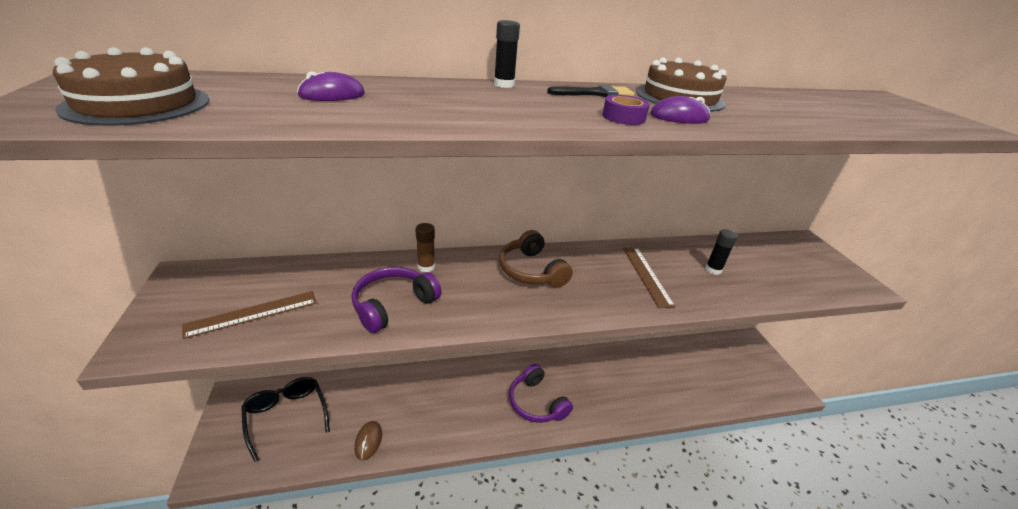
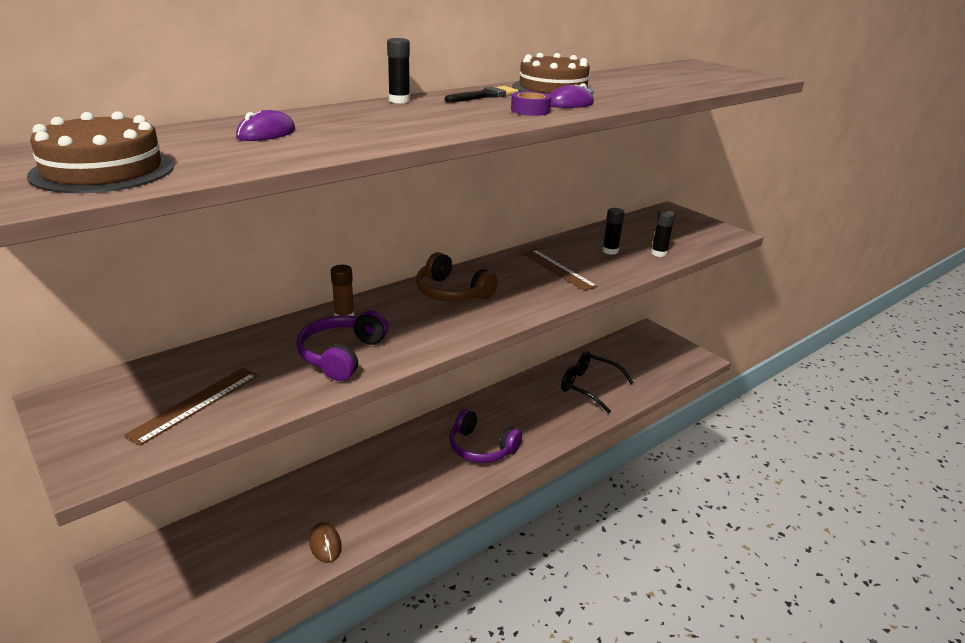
camera: 25 degrees left, 5 degrees down
black glasses [241,377,330,462] -> black glasses moved to [561,351,634,414]
none -> black glue stick [651,210,675,257]

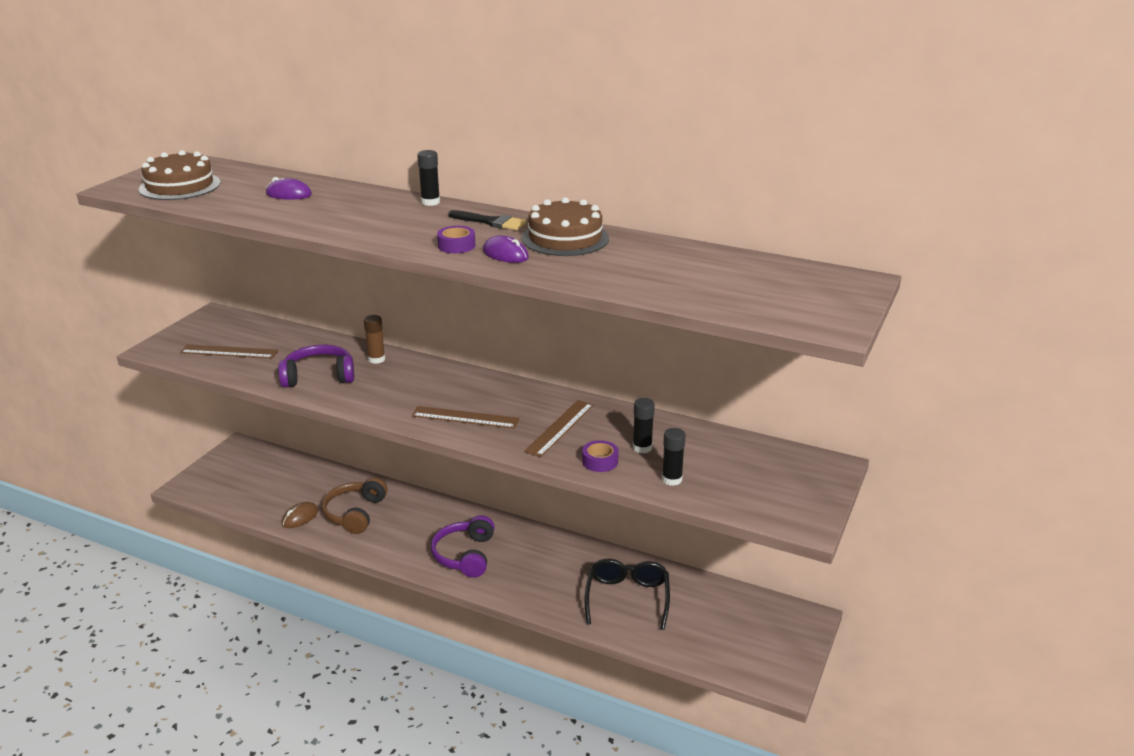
camera: 65 degrees right, 0 degrees up
brown headphones [416,252,498,301] -> brown headphones moved to [322,477,388,534]
none -> brown ruler [412,406,520,429]
none -> purple tape [582,440,619,472]

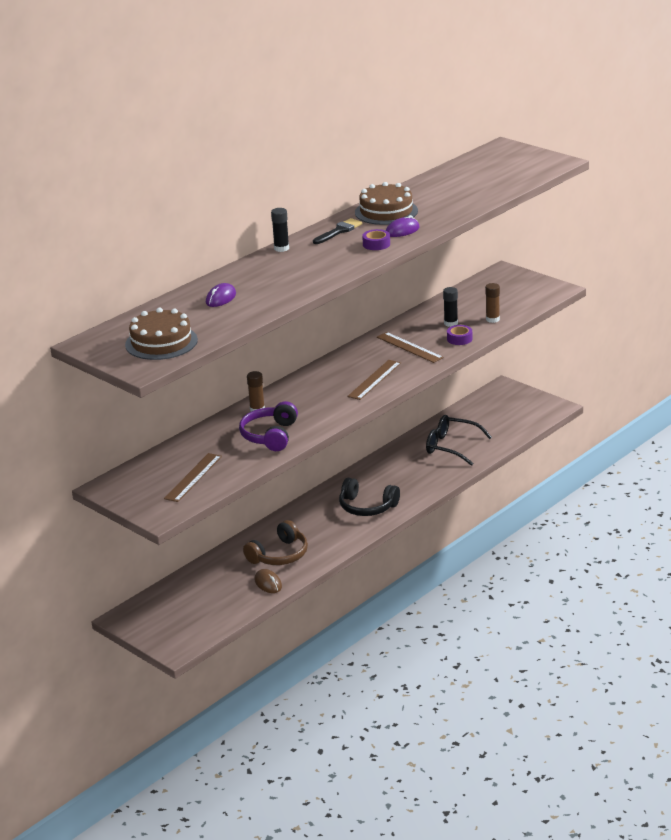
camera: 70 degrees left, 0 degrees up
brown headphones [322,477,388,534] -> brown headphones turned 75 degrees counterclockwise [243,520,308,565]
purple headphones [431,515,495,578] -> black headphones [339,478,400,516]
black glue stick [662,428,686,486] -> brown glue stick [485,283,500,323]

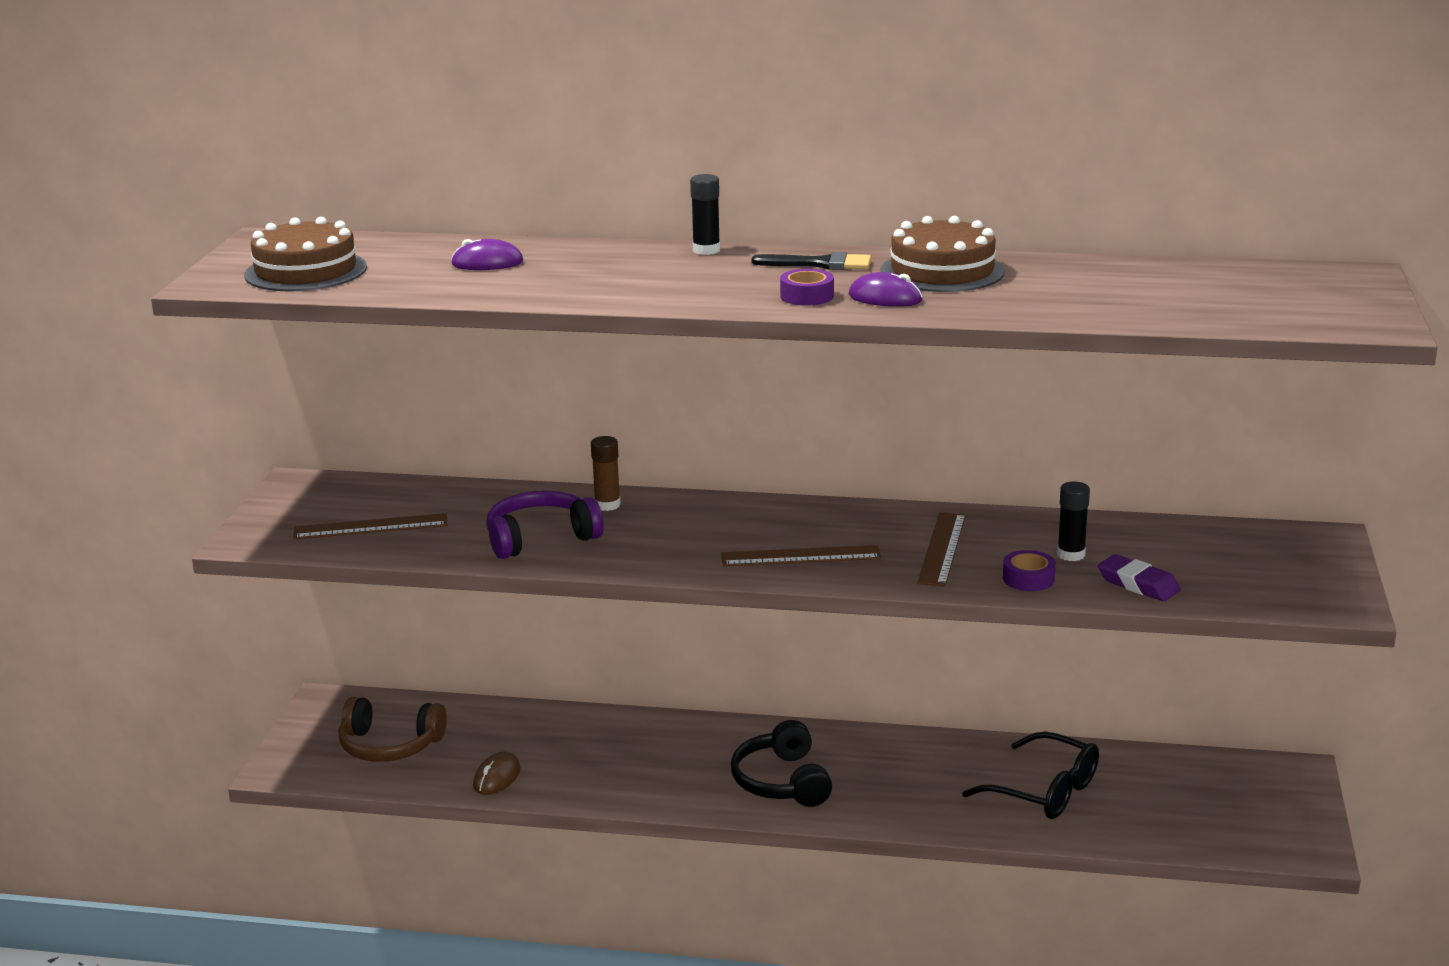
camera: 55 degrees right, 5 degrees down
brown headphones [243,520,308,565] -> brown headphones moved to [339,697,447,762]
black glasses [426,415,492,466] -> black glasses turned 135 degrees clockwise [962,731,1099,819]
brown glue stick [485,283,500,323] -> purple eraser [1098,554,1181,601]

